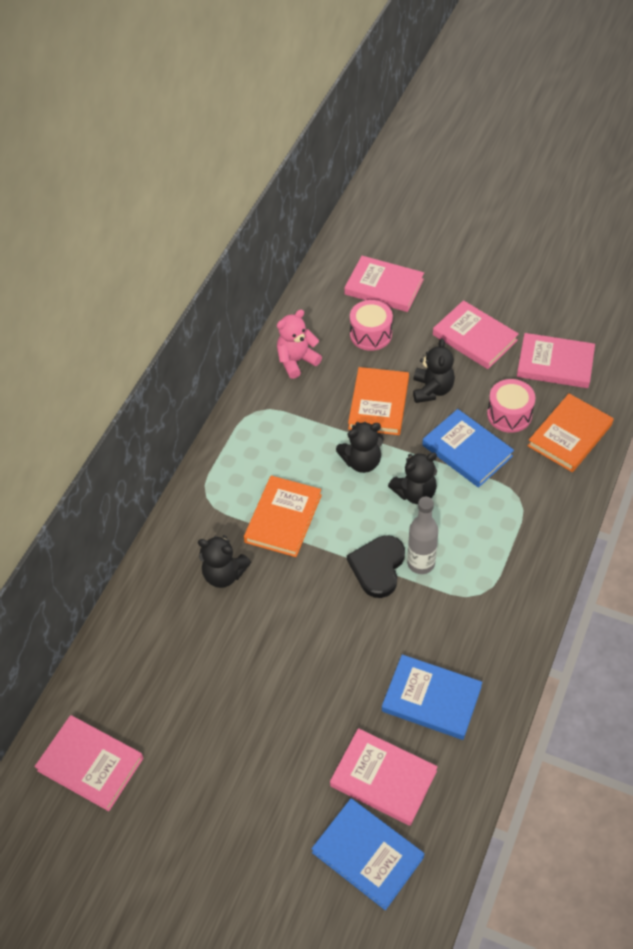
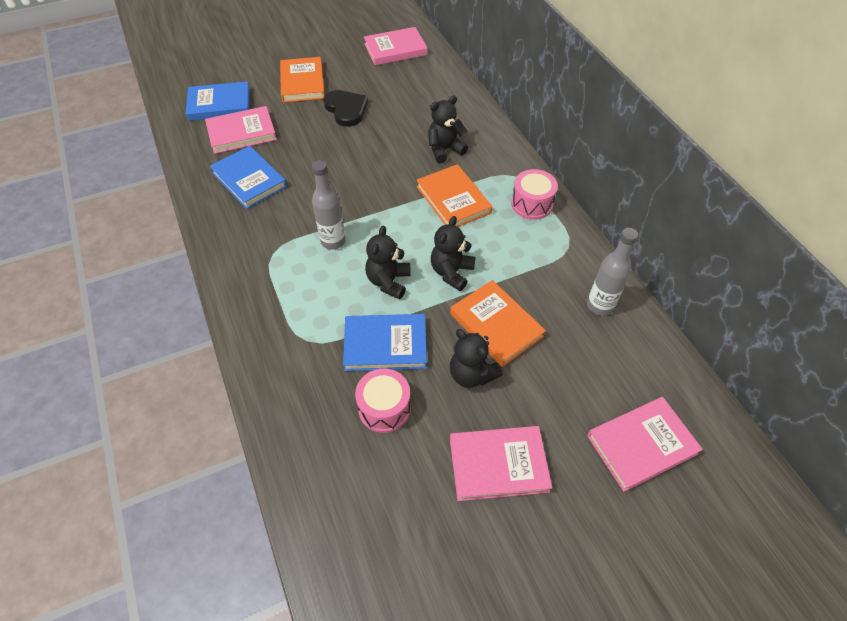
camera: 130 degrees right, 0 degrees up
pink teddy bear [277,310,322,379] -> grey bottle [587,228,638,316]
black heart [347,535,405,598] -> black heart moved to [323,90,368,127]
pink drum [350,300,393,351] -> pink drum moved to [511,169,558,220]
blue book [382,654,482,740] -> blue book turned 75 degrees clockwise [210,146,287,209]
pink book [517,333,595,388] -> none
orange book [528,394,614,472] -> orange book moved to [280,57,325,102]

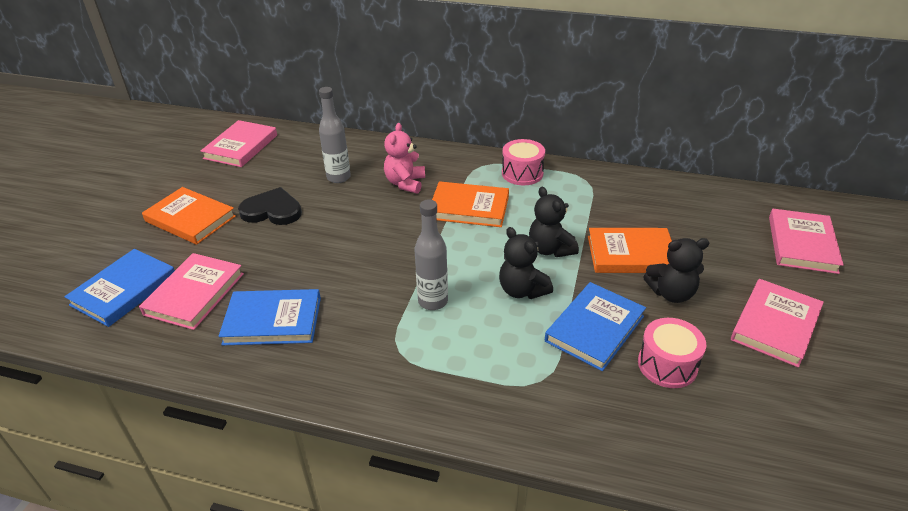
camera: 50 degrees left, 15 degrees down
black teddy bear [428,96,468,163] -> pink teddy bear [384,123,425,194]
grey bottle [587,228,638,316] -> grey bottle moved to [319,87,351,183]

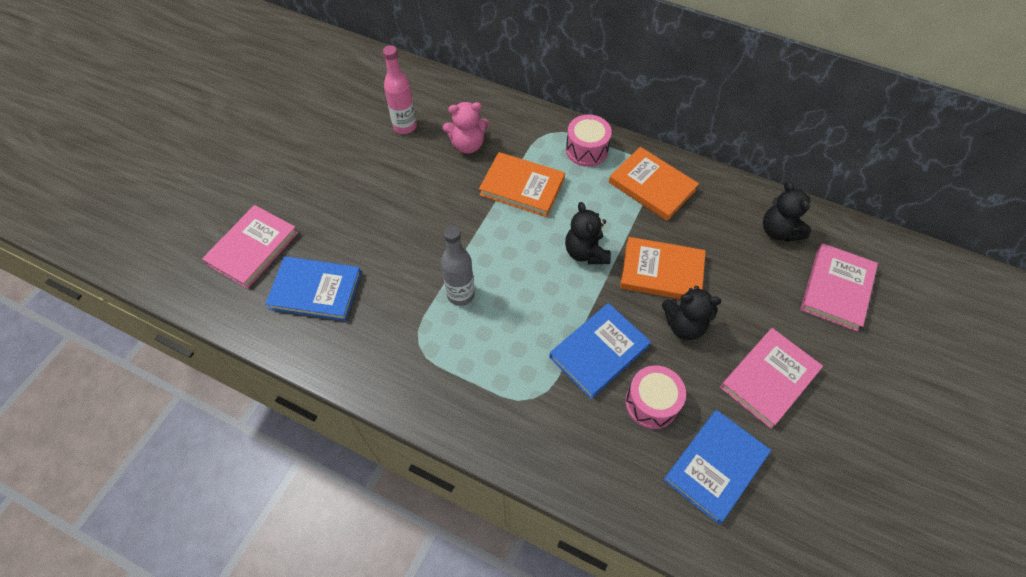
camera: 10 degrees right, 20 degrees up
blue book [64,249,175,327] -> blue book moved to [663,410,771,524]
orange book [142,187,236,245] -> orange book moved to [609,147,699,221]
pink book [201,120,277,167] -> none
black heart [238,187,302,225] -> none
grey bottle [319,87,351,183] -> pink bottle [383,45,417,134]
pink teddy bear [384,123,425,194] -> pink teddy bear turned 120 degrees counterclockwise [443,102,489,154]
black teddy bear [499,227,553,299] -> black teddy bear moved to [763,181,811,242]

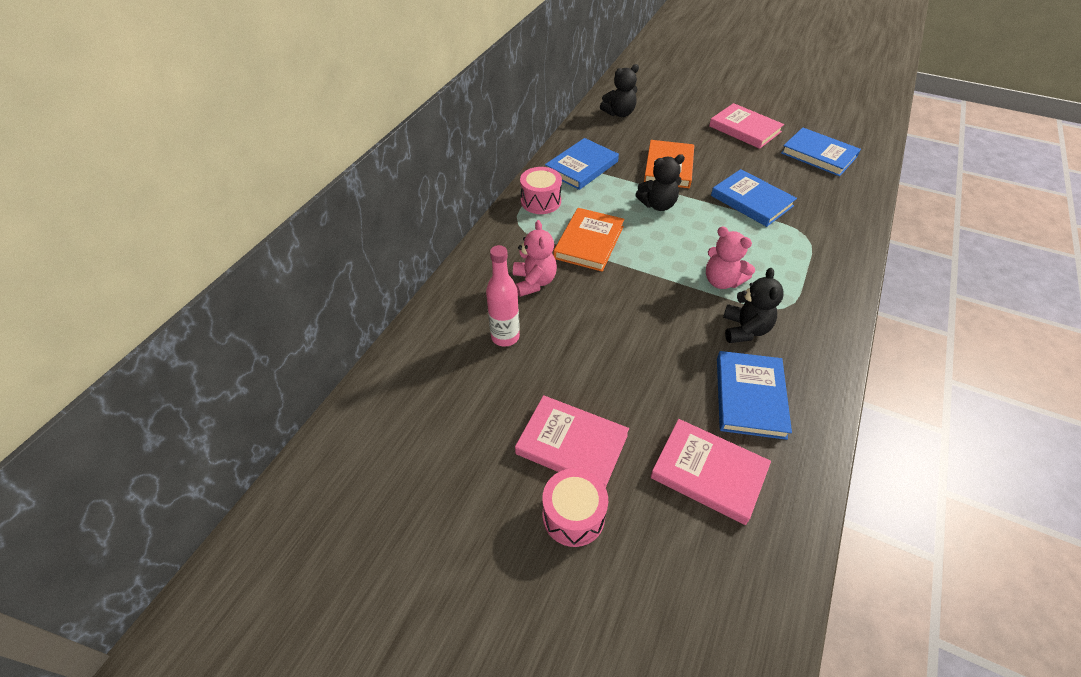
camera: 90 degrees left, 10 degrees down
grey bottle [441,225,475,306] -> pink teddy bear [706,226,755,289]
orange book [609,147,699,221] -> blue book [545,138,619,190]
pink drum [625,365,686,429] -> pink drum moved to [542,468,608,547]
black teddy bear [662,286,721,340] -> black teddy bear moved to [723,268,784,343]
pink book [801,243,878,332] -> pink book moved to [515,395,629,488]

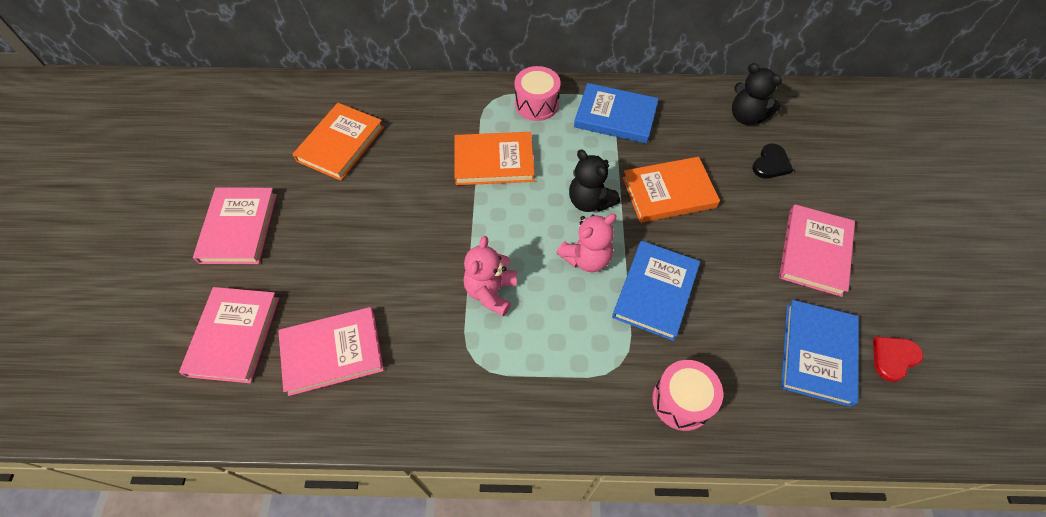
camera: 65 degrees right, 10 degrees up
pink bottle [486,245,520,347] -> orange book [293,103,384,181]
pink teddy bear [513,220,557,297] -> pink teddy bear moved to [556,214,616,272]
pink drum [542,468,608,547] -> pink drum moved to [652,360,723,431]
blue book [717,351,792,440] -> pink book [278,307,384,396]
black teddy bear [723,268,784,343] -> none
none -> black heart [752,143,793,179]
none -> red heart [873,336,923,382]

